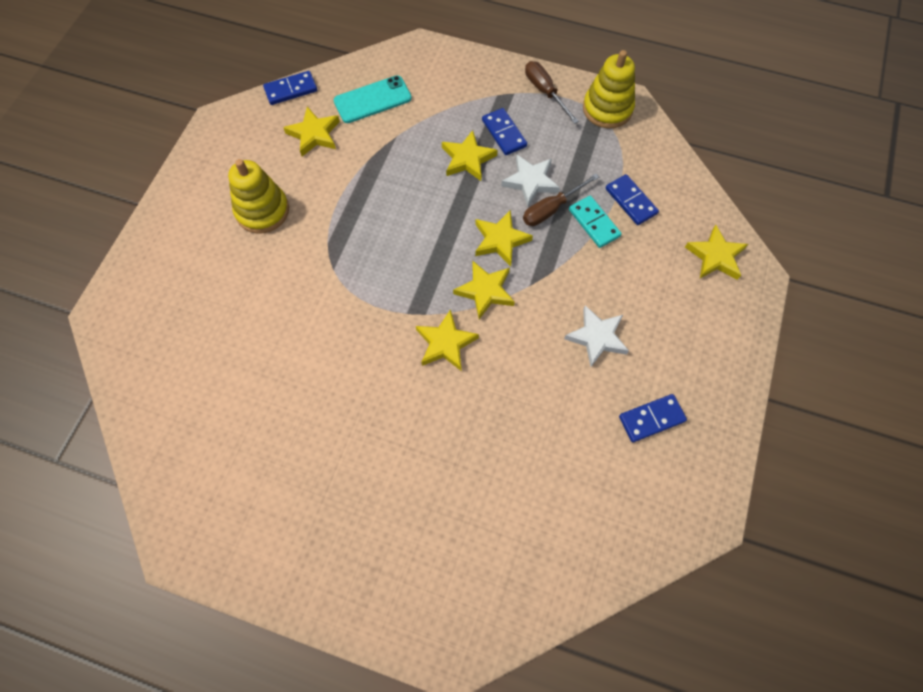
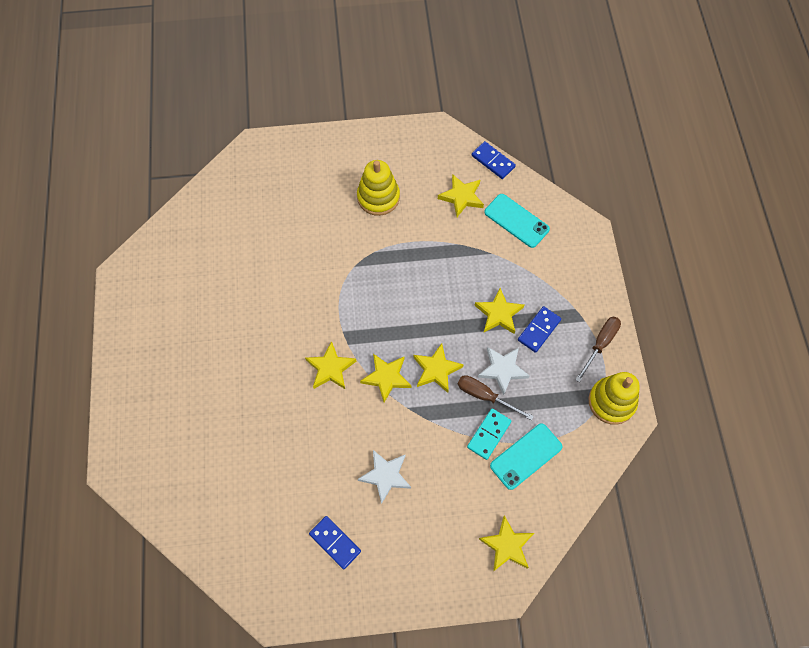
camera: 65 degrees right, 0 degrees up
blue domino [606,174,659,225] -> turquoise phone [490,424,562,490]

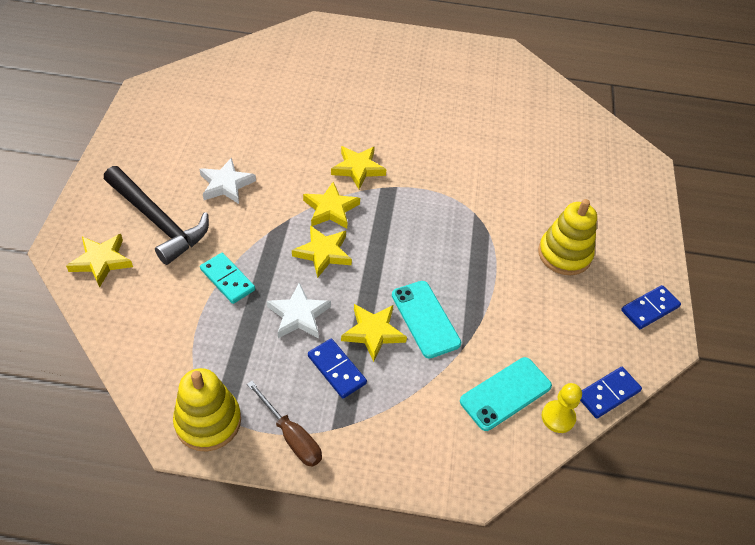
camera: 100 degrees right, 15 degrees down
blue domino [309,516,361,569] -> blue domino moved to [621,285,681,329]
yellow star [438,174,484,217] -> none
brown screwdriver [458,375,533,420] -> none
turquoise phone [490,424,562,490] -> turquoise phone moved to [392,281,461,359]
none -> black hammer [104,166,209,265]
none -> yellow pawn [542,383,582,433]

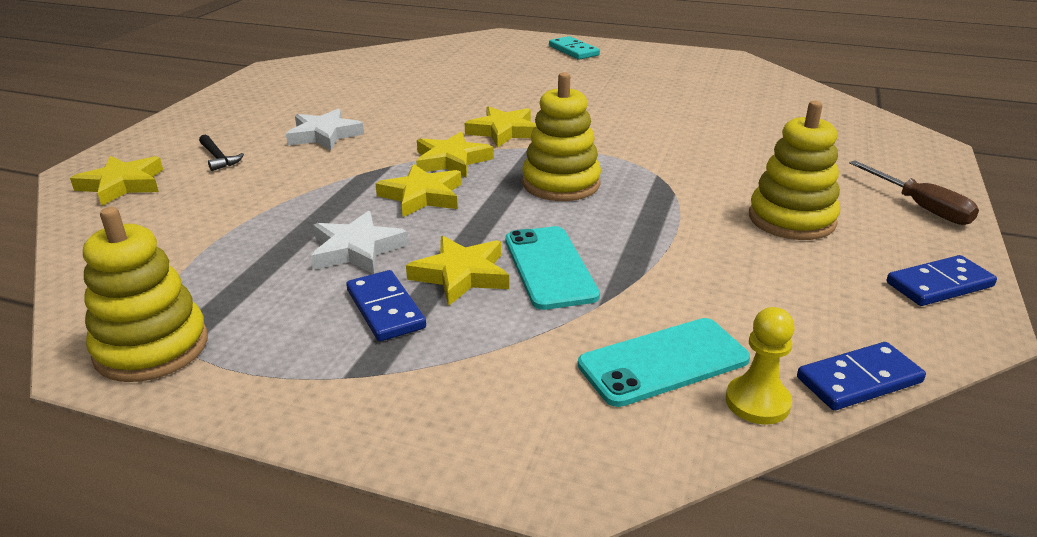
camera: 15 degrees right, 20 degrees down
black hammer [104,166,209,265] -> black hammer [199,135,244,171], size x0.41
turquoise domino [200,253,255,304] -> turquoise domino moved to [549,36,600,60]
brown screwdriver [247,381,322,467] -> brown screwdriver moved to [849,160,979,225]
none -> yellow stacking toy [522,72,601,201]

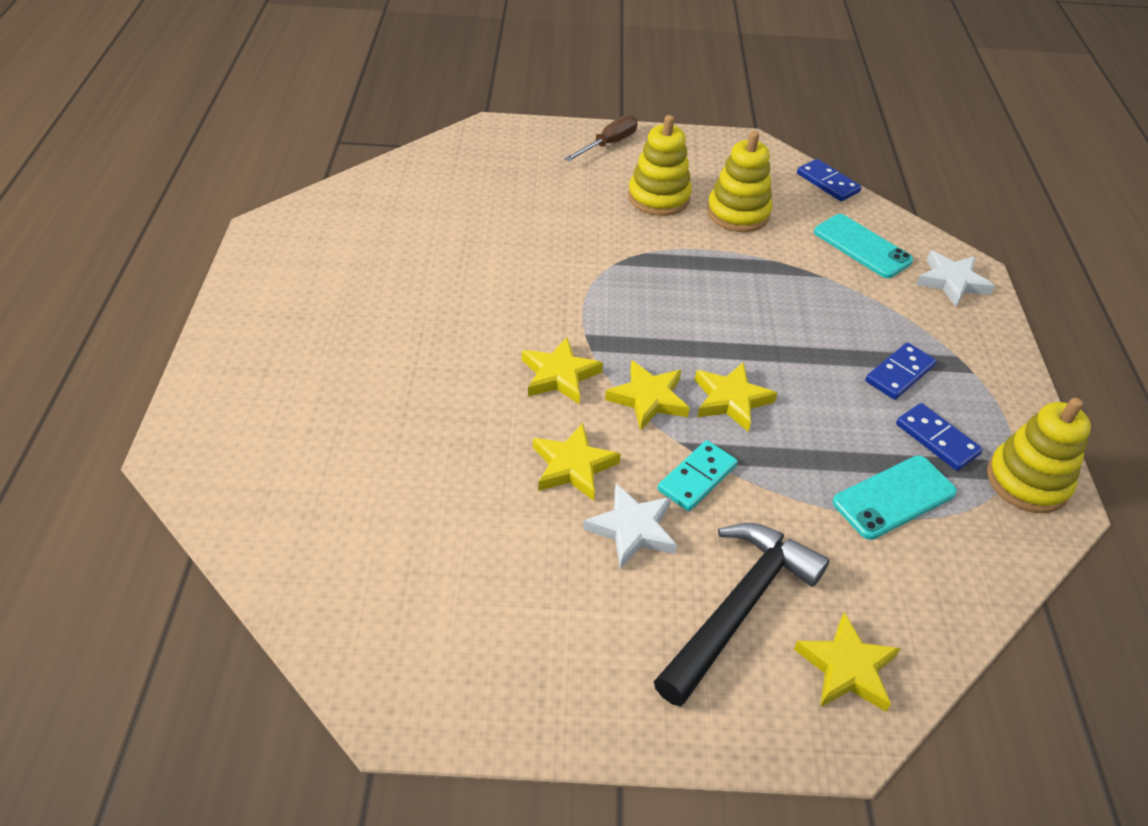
camera: 110 degrees left, 15 degrees up
black hammer [199,135,244,171] -> black hammer [654,523,830,706], size x2.46
white star [311,211,409,274] -> white star moved to [916,251,995,307]
yellow star [406,236,509,306] -> yellow star moved to [533,423,621,501]
turquoise phone [505,226,600,310] -> turquoise phone moved to [833,456,957,540]
yellow stacking toy [522,72,601,201] -> yellow stacking toy moved to [707,131,772,232]
turquoise domino [549,36,600,60] -> turquoise domino moved to [657,440,738,511]
yellow pawn [726,307,795,424] -> none
blue domino [886,255,997,306] -> blue domino moved to [896,403,983,471]

